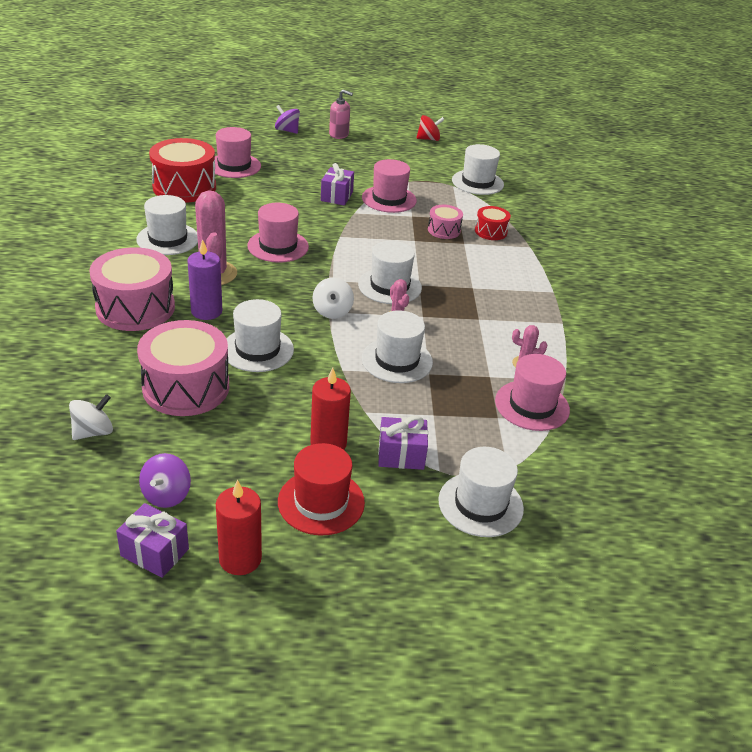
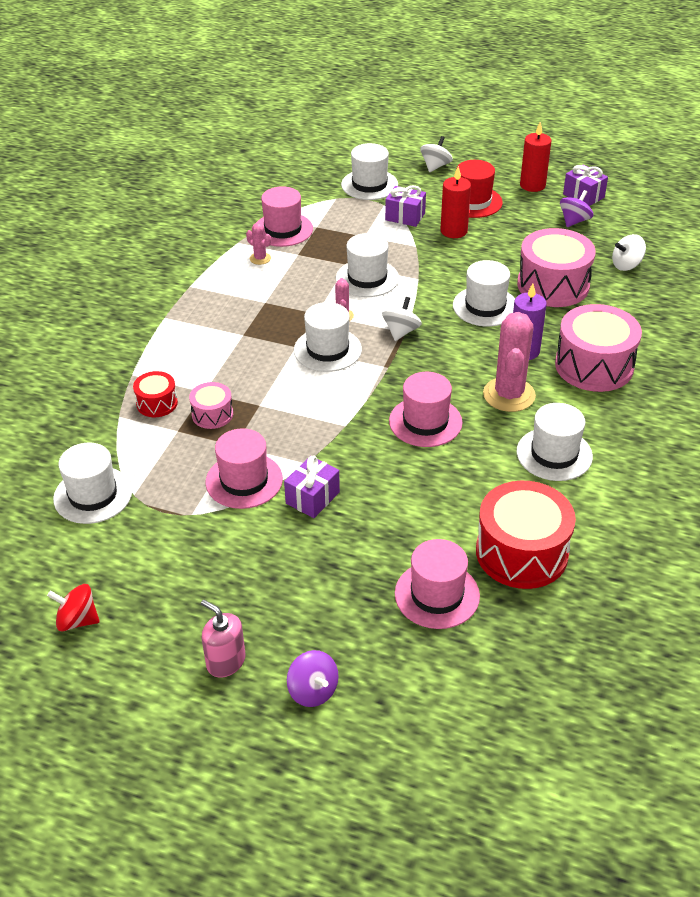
camera: 155 degrees left, 5 degrees up
none -> white spinning top [420,136,453,172]

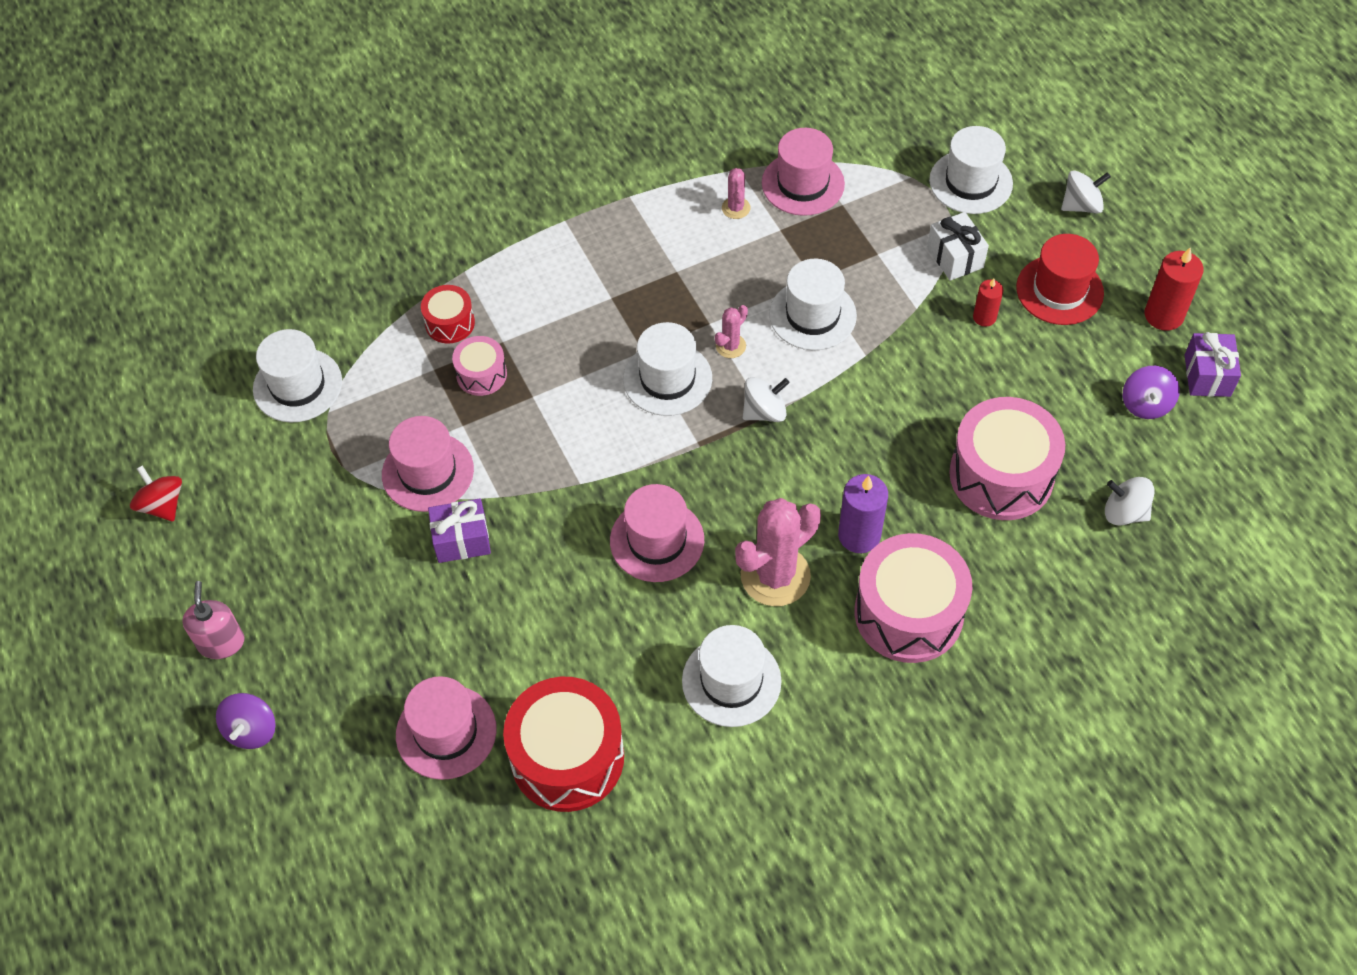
camera: 45 degrees right, 15 degrees up
purple gift [385,185,426,227] -> white gift [927,212,989,281]
red candle [440,166,471,238] -> red candle [973,278,1003,327], size x0.60
white hat [453,260,515,327] -> none
purple spinning top [560,190,594,227] -> purple spinning top turned 105 degrees clockwise [1123,366,1180,419]

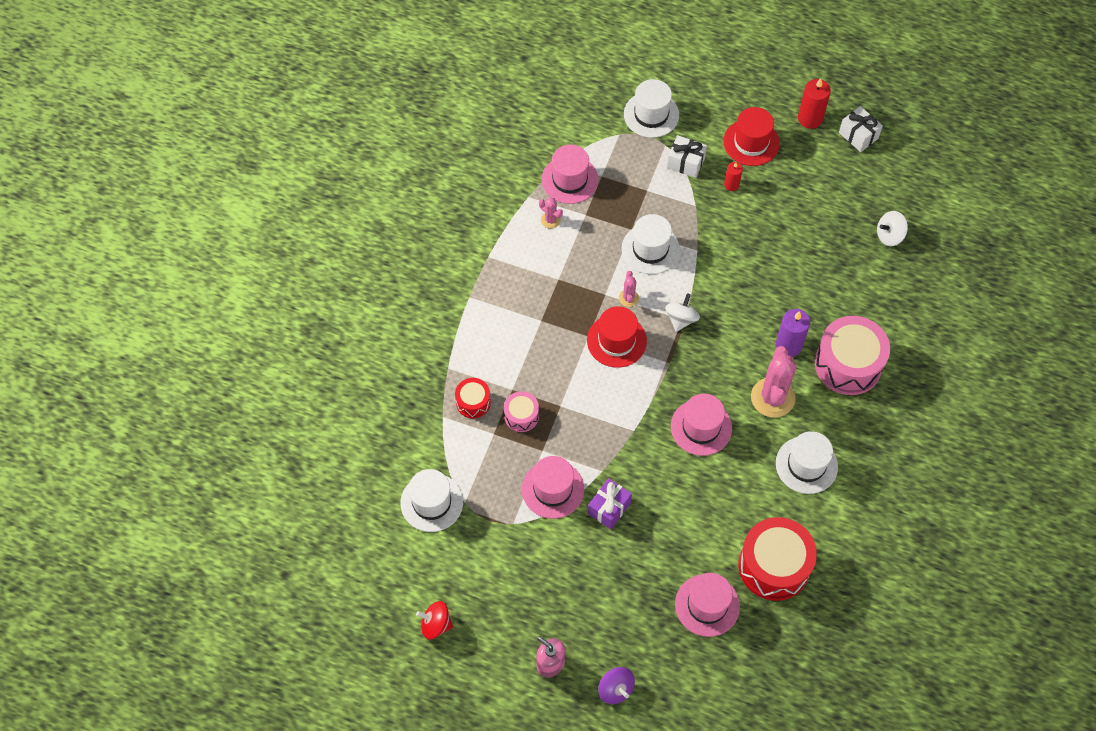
camera: 45 degrees left, 5 degrees up
white hat [623,322,712,416] -> red hat [587,306,647,368]
pink drum [949,397,1065,520] -> none
white spinning top [1061,170,1111,214] -> none
purple spinning top [1123,366,1180,419] -> none
purple gift [1185,332,1241,397] -> white gift [839,106,883,152]

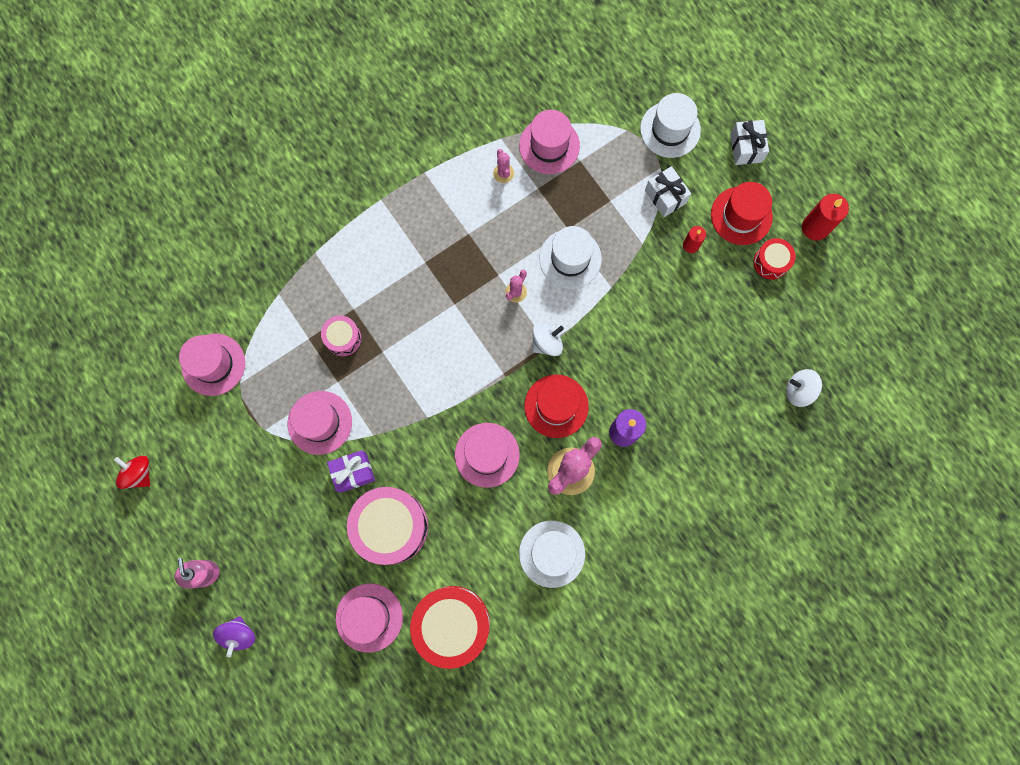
camera: 35 degrees right, 15 degrees up
white hat [400,469,463,532] -> pink hat [179,334,245,396]
red drum [455,378,491,418] -> red drum moved to [753,238,796,280]
red hat [587,306,647,368] -> red hat moved to [524,375,589,438]
pink drum [815,316,890,395] -> pink drum moved to [347,487,428,565]
white gift [839,106,883,152] -> white gift moved to [730,120,769,165]

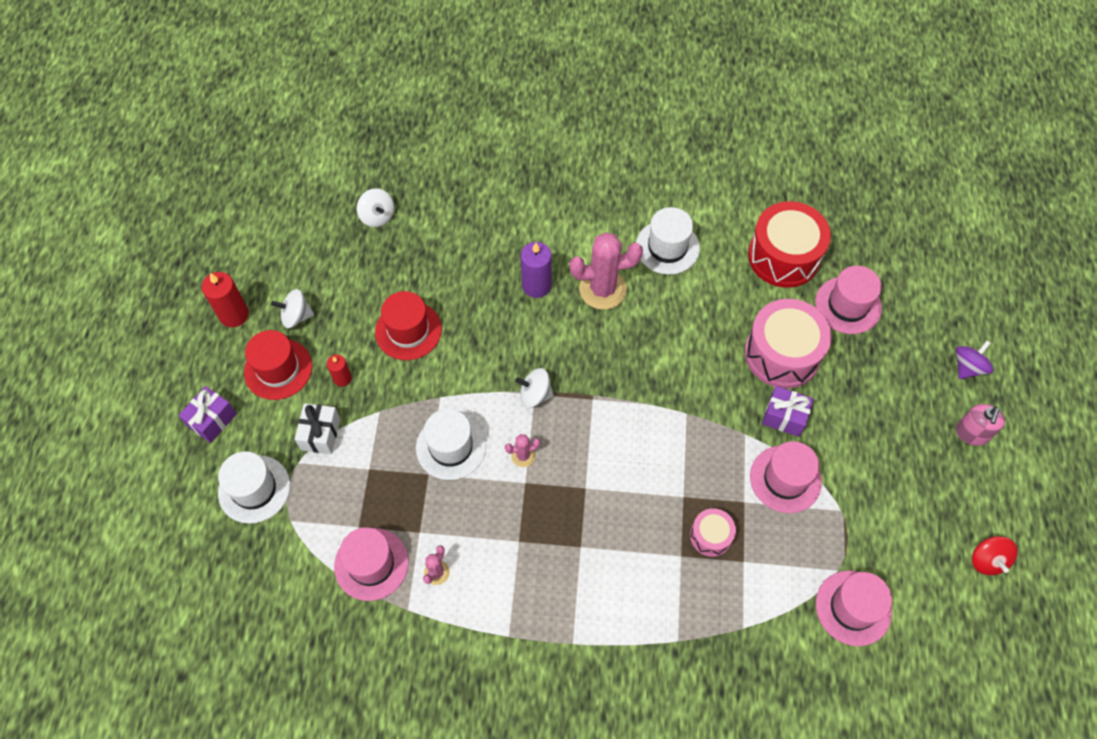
camera: 140 degrees left, 15 degrees down
pink hat [455,423,520,488] -> none
red hat [524,375,589,438] -> red hat moved to [375,291,442,360]
white gift [730,120,769,165] -> purple gift [178,386,237,443]
red drum [753,238,796,280] -> white spinning top [271,289,314,328]

